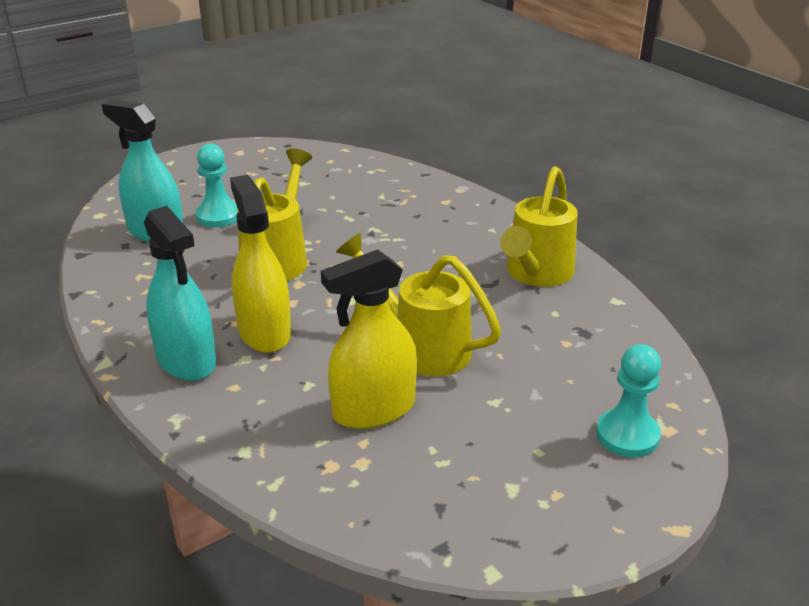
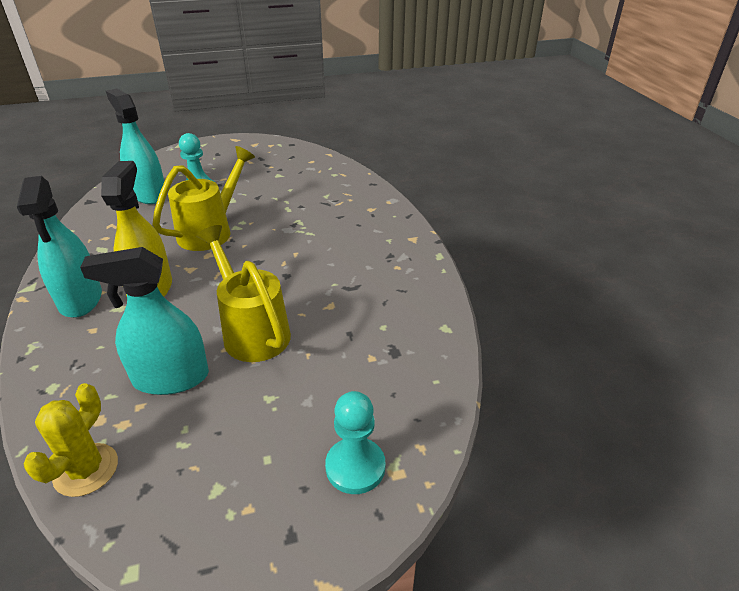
camera: 20 degrees right, 5 degrees up
yellow spray bottle [321,249,417,429] -> turquoise spray bottle [80,247,209,395]
yellow watering can [500,166,578,287] -> none
none -> yellow cactus [24,383,118,497]

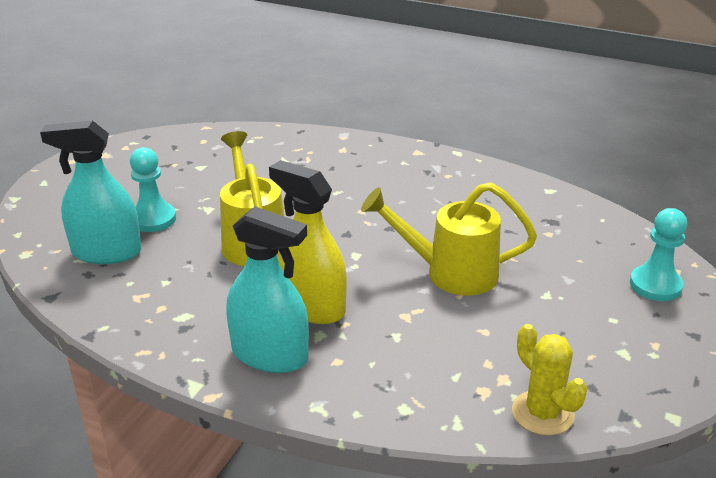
camera: 50 degrees left, 5 degrees down
turquoise spray bottle [80,247,209,395] -> none

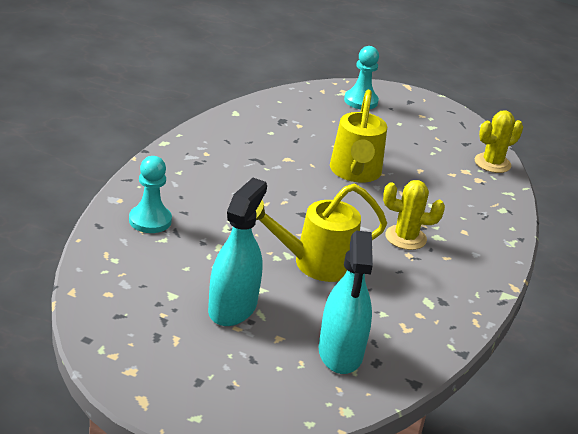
camera: 95 degrees left, 0 degrees up
turquoise pawn [130,147,176,232] -> turquoise pawn moved to [129,156,172,233]
turquoise spray bottle [226,206,309,373] -> turquoise spray bottle moved to [208,178,267,326]
yellow spray bottle [269,160,347,324] -> yellow cactus [383,180,445,250]

